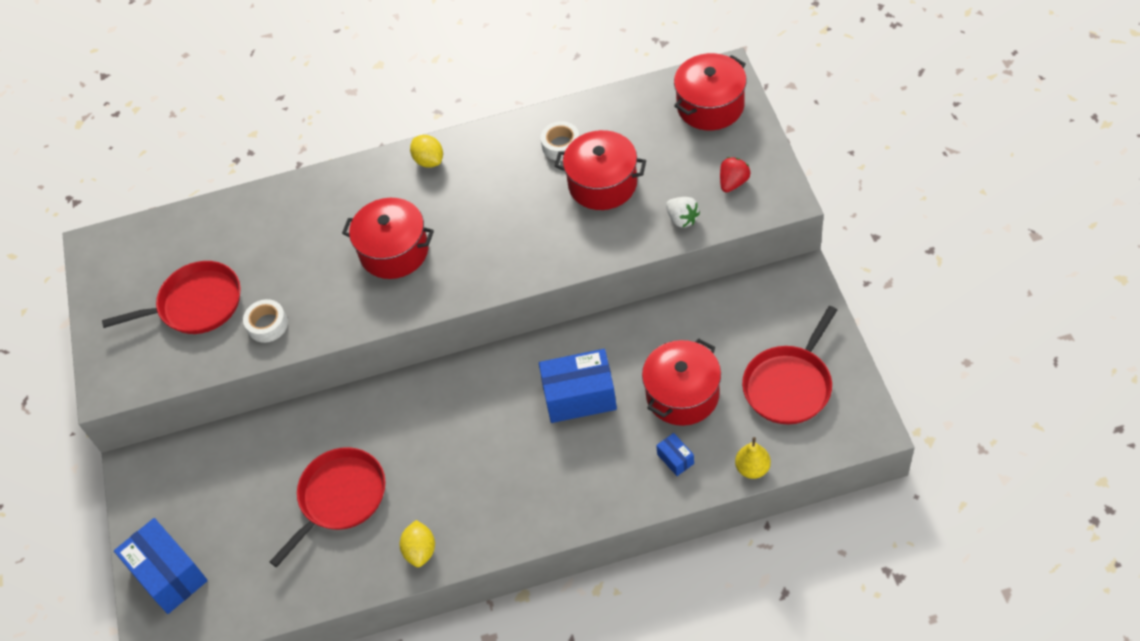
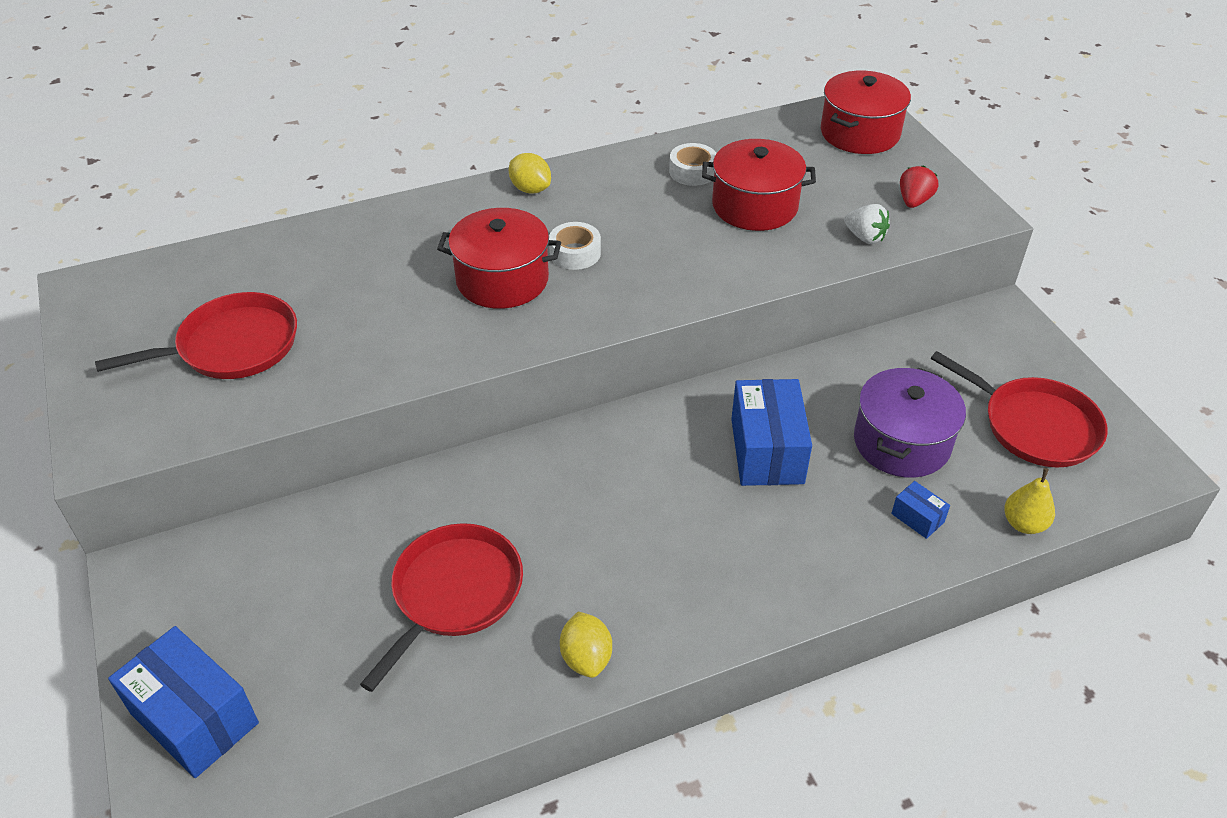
camera: 15 degrees left, 10 degrees down
white tape [243,299,288,343] -> white tape moved to [549,222,601,270]
blue box [539,349,617,423] -> blue box turned 75 degrees counterclockwise [731,379,812,486]
red pot [642,339,721,426] -> purple pot [854,368,966,478]
red pan [742,306,837,425] -> red pan turned 75 degrees counterclockwise [931,351,1108,467]

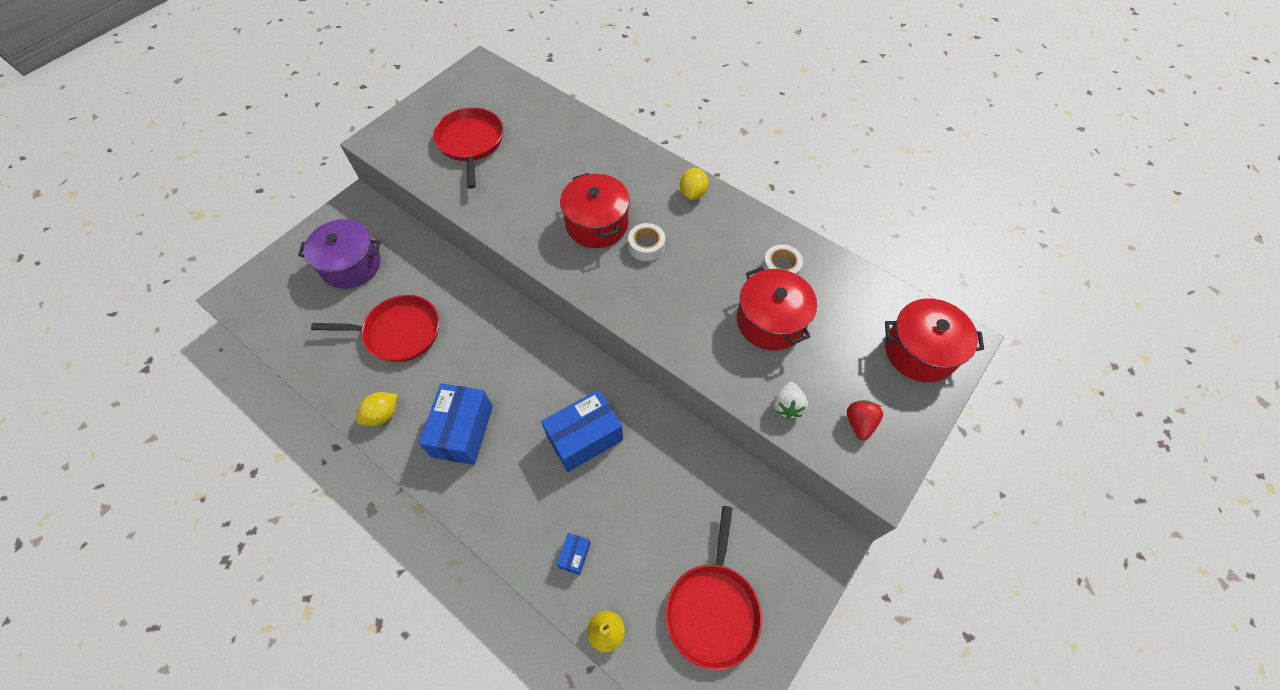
camera: 60 degrees right, 15 degrees up
red pan [95,292,297,379] -> red pan turned 135 degrees counterclockwise [433,107,503,189]
blue box [108,626,259,778] -> blue box moved to [419,383,493,465]
purple pot [854,368,966,478] -> purple pot moved to [298,219,381,289]
red strawberry [900,165,938,208] -> red strawberry turned 75 degrees counterclockwise [847,400,883,440]

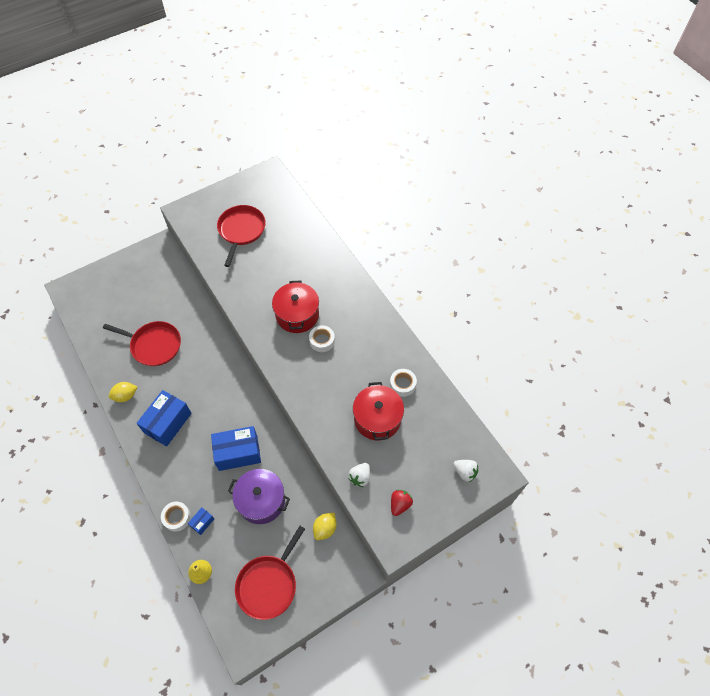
camera: 20 degrees right, 0 degrees up
purple pot [298,219,381,289] -> purple pot moved to [228,469,290,524]
yellow lemon [680,168,708,200] -> yellow lemon moved to [313,513,337,540]
red pot [885,298,984,382] -> white strawberry [453,460,479,482]
none -> white tape [161,502,191,532]

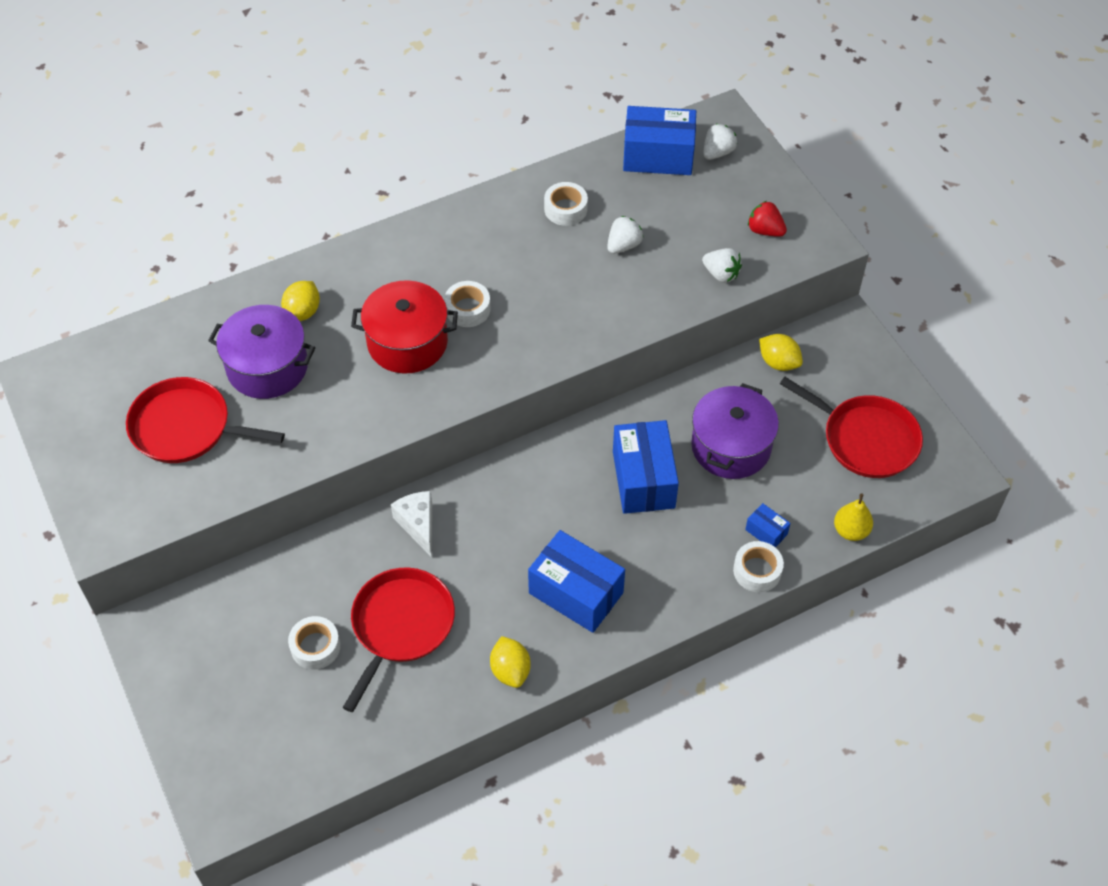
camera: 85 degrees left, 5 degrees down
red pot [353,382,404,440] -> white strawberry [607,216,644,254]
none -> purple pot [208,305,315,399]
none -> yellow lemon [281,281,320,321]
none -> white tape [288,616,340,670]
none -> white cheese [391,491,432,557]
none -> blue box [623,106,696,175]

